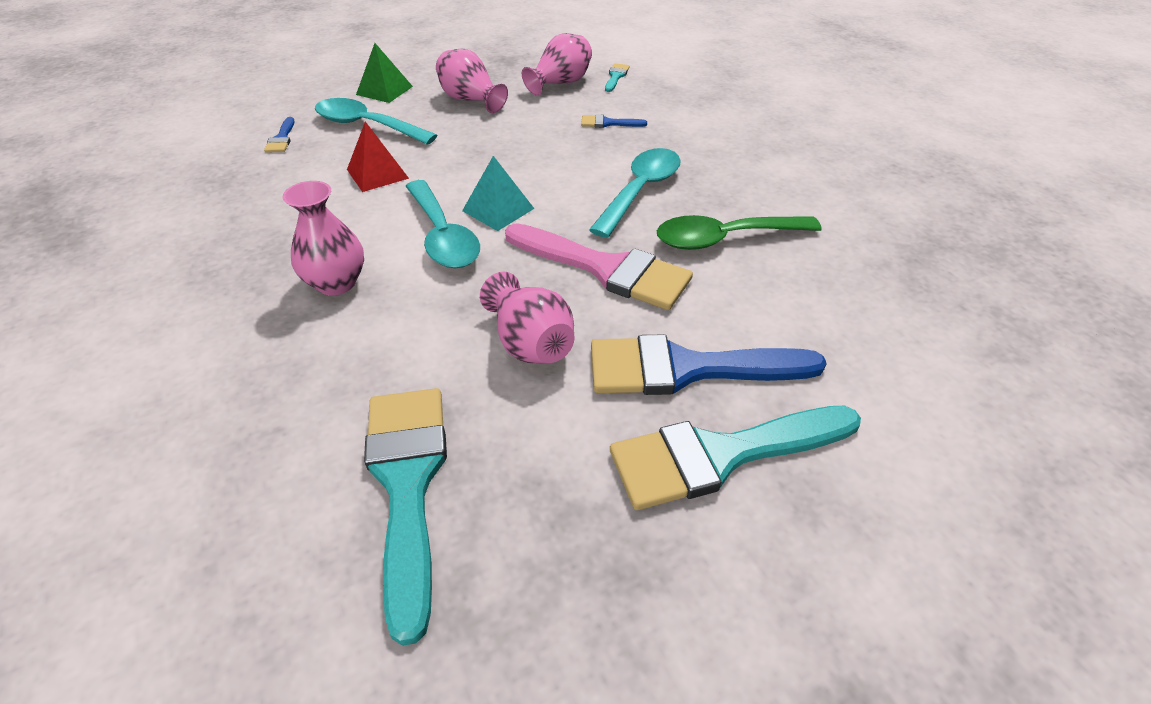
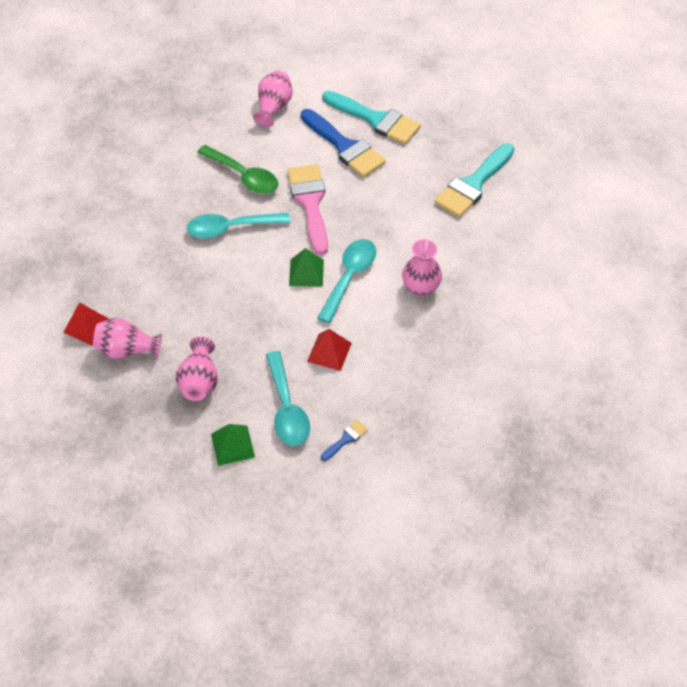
camera: 130 degrees left, 10 degrees up
turquoise pyramid [462,156,534,231] -> green pyramid [289,248,324,287]
pink vase [480,272,575,364] -> pink vase moved to [253,71,293,127]
blue brush [581,114,647,128] -> none
turquoise brush [605,63,630,92] -> red pyramid [63,302,109,346]

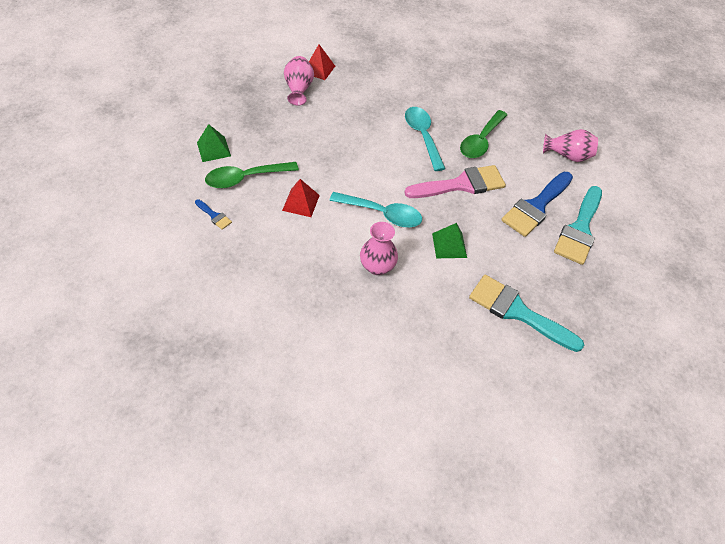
camera: 80 degrees right, 0 degrees up
pink vase [176,337,218,401] -> none
turquoise spoon [266,351,310,446] -> green spoon [205,162,299,188]
green pyramid [289,248,324,287] -> green pyramid moved to [432,223,467,258]

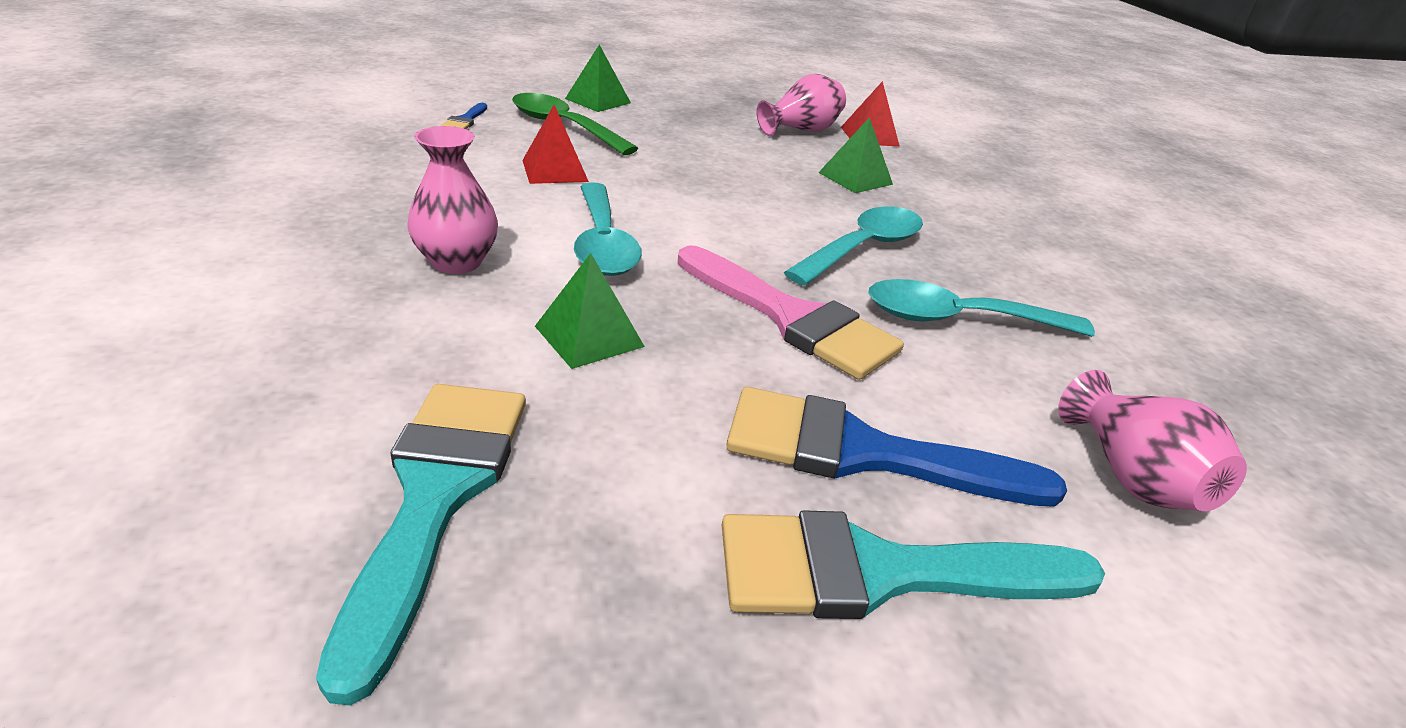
camera: 60 degrees right, 20 degrees down
green spoon [460,110,507,158] -> turquoise spoon [868,279,1095,337]
none -> green pyramid [818,117,893,193]

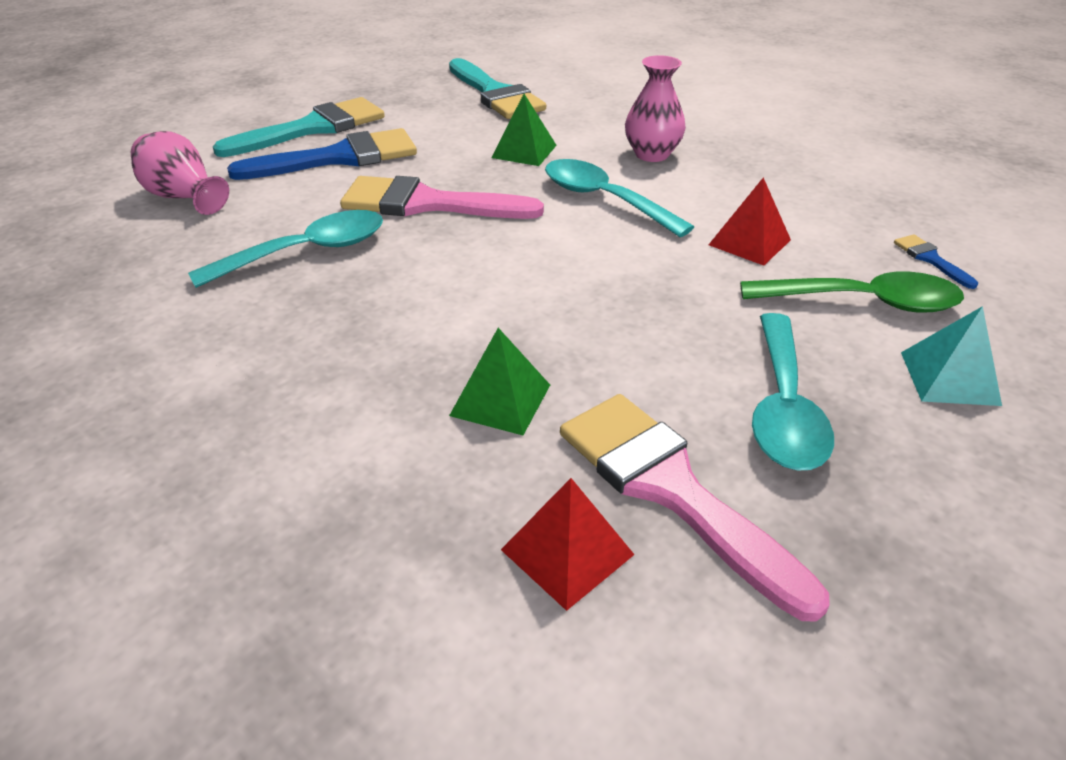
camera: 150 degrees right, 5 degrees up
green pyramid [565,45,631,112] -> turquoise pyramid [901,306,1002,406]
pink vase [757,74,846,136] -> pink brush [560,394,830,622]
turquoise spoon [784,206,923,286] -> turquoise spoon moved to [752,313,834,471]

